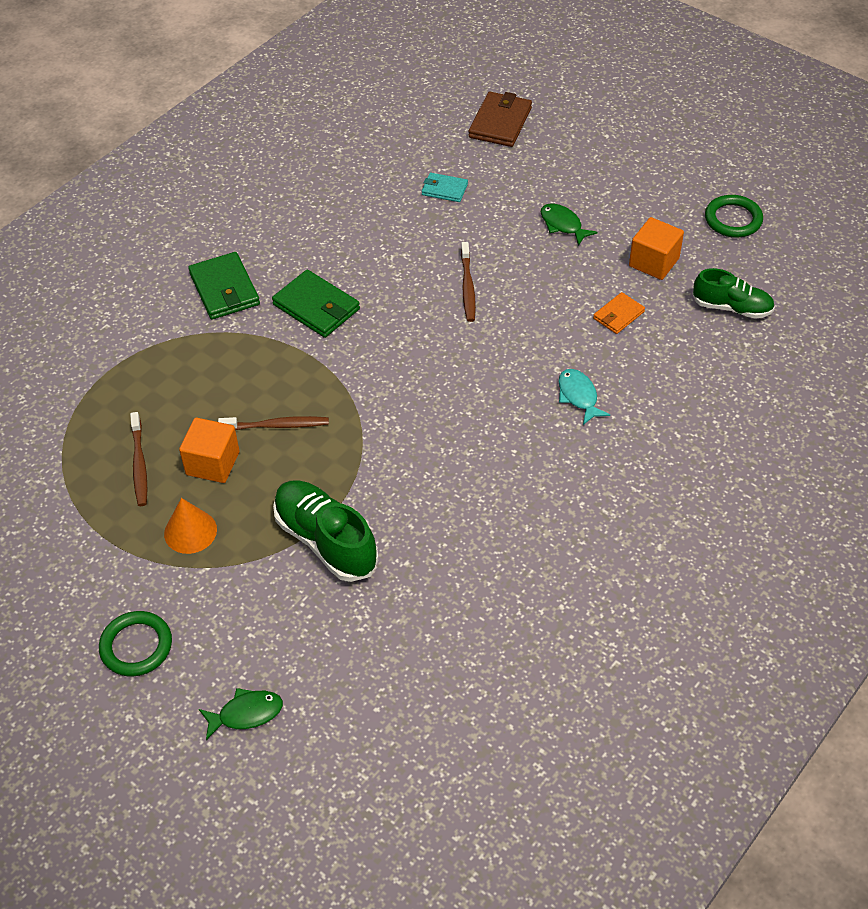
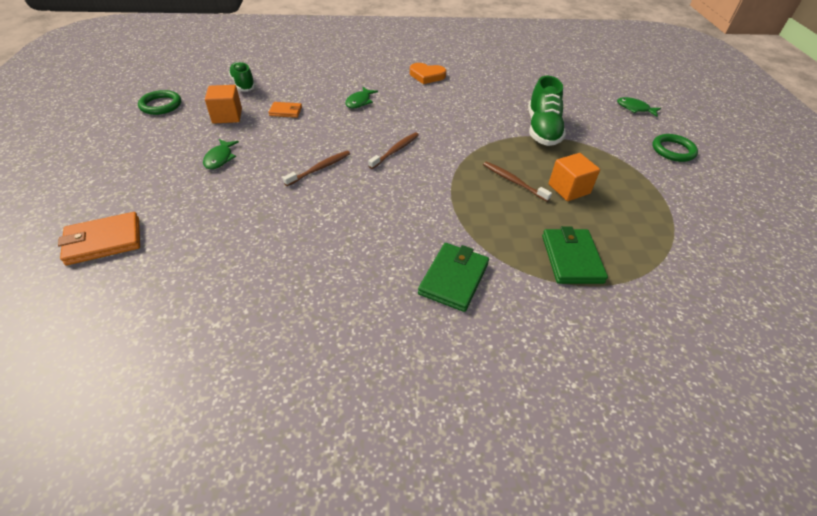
camera: 135 degrees left, 5 degrees down
brown toothbrush [130,412,147,506] -> brown toothbrush moved to [368,132,419,169]
orange cone [164,498,217,554] -> none
green wallet [272,270,360,338] -> green wallet moved to [542,226,608,284]
turquoise wallet [422,173,468,202] -> none
brown wallet [468,92,532,147] -> orange wallet [58,212,140,265]
turquoise fish [558,369,610,425] -> green fish [345,87,378,108]
none -> orange heart [410,63,446,84]

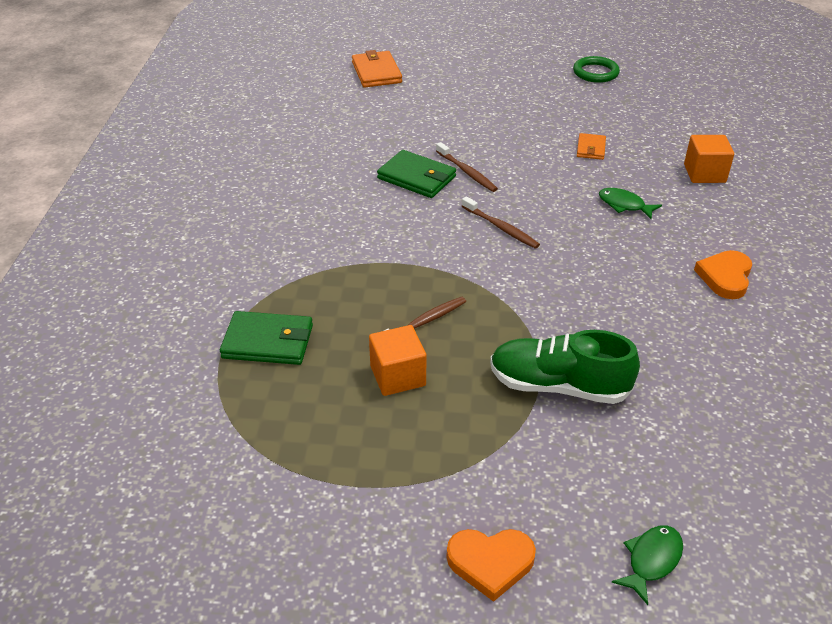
camera: 100 degrees right, 5 degrees down
green fish [203,139,239,169] -> none
orange cube [205,85,242,124] -> orange cube moved to [684,135,734,183]
green shoe [229,62,255,92] -> none
green wallet [418,243,489,312] -> green wallet moved to [377,150,456,198]
green ring [652,134,698,162] -> orange heart [446,529,536,602]

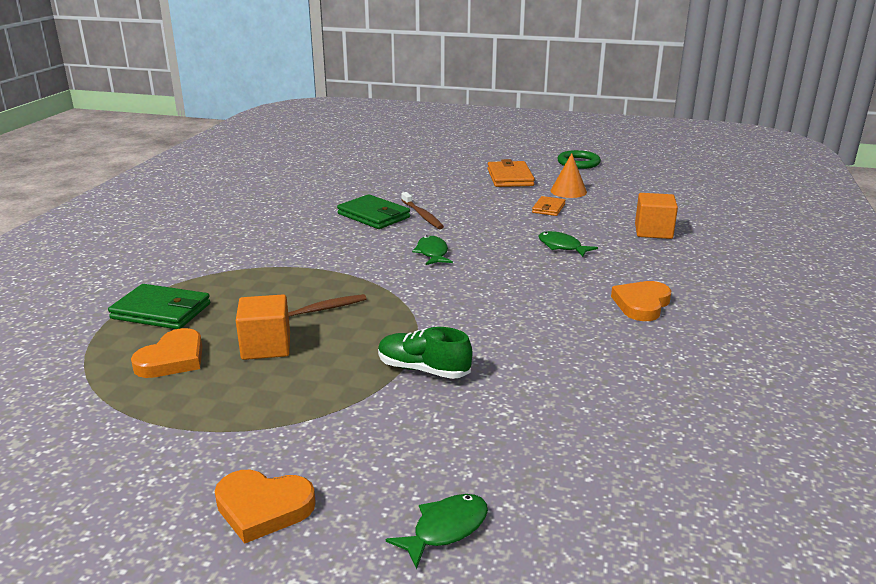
camera: 10 degrees right, 15 degrees down
orange wallet [352,50,402,88] -> orange wallet moved to [487,159,535,187]
brown toothbrush [462,196,540,249] -> green fish [412,235,453,265]
green shoe [490,330,640,404] -> green shoe [378,327,472,379], size x0.66
none -> orange heart [131,328,203,378]
none -> orange cone [550,153,587,198]

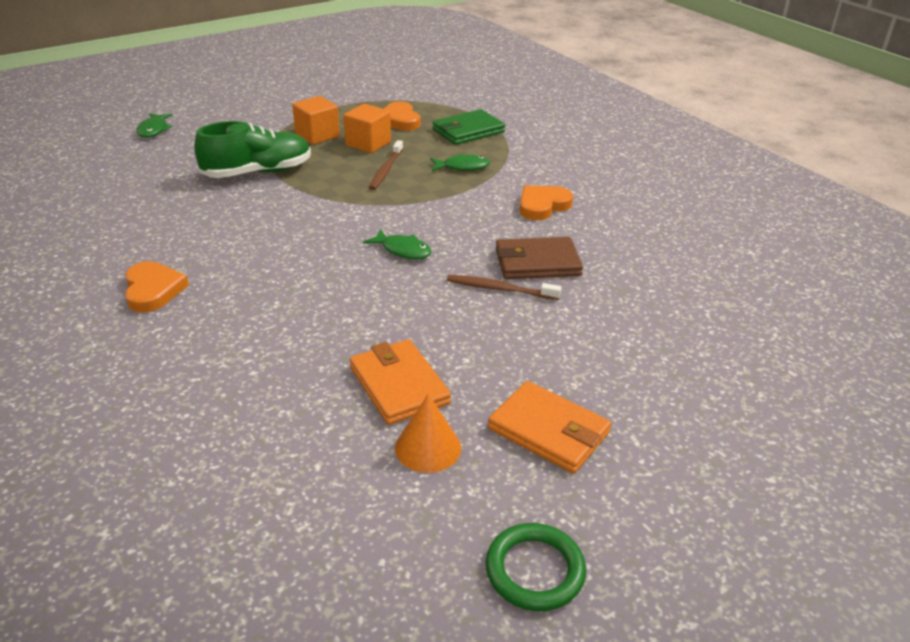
camera: 130 degrees right, 10 degrees up
orange heart [215,470,316,544] -> orange heart moved to [520,185,573,220]
green wallet [337,194,410,229] -> brown wallet [496,237,583,279]
green shoe [378,327,472,379] -> green shoe [194,121,311,178], size x1.51
orange wallet [532,196,566,216] -> orange wallet [350,339,451,425], size x1.68
green fish [538,231,598,257] -> green fish moved to [430,154,490,171]
orange cube [635,193,678,239] -> orange cube moved to [292,96,340,145]

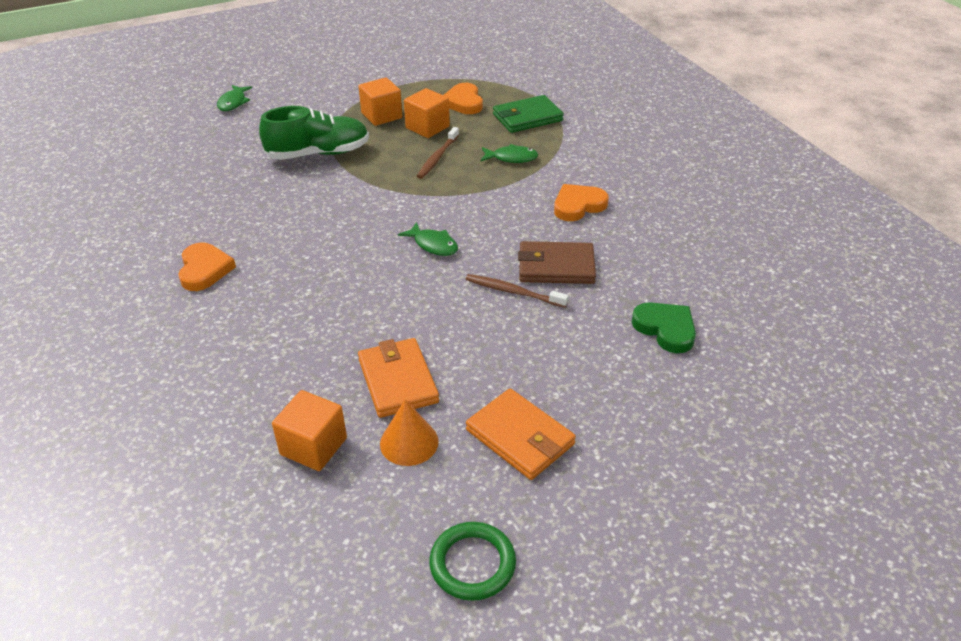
camera: 10 degrees right, 5 degrees up
none -> orange cube [272,390,347,471]
none -> green heart [632,302,696,353]

